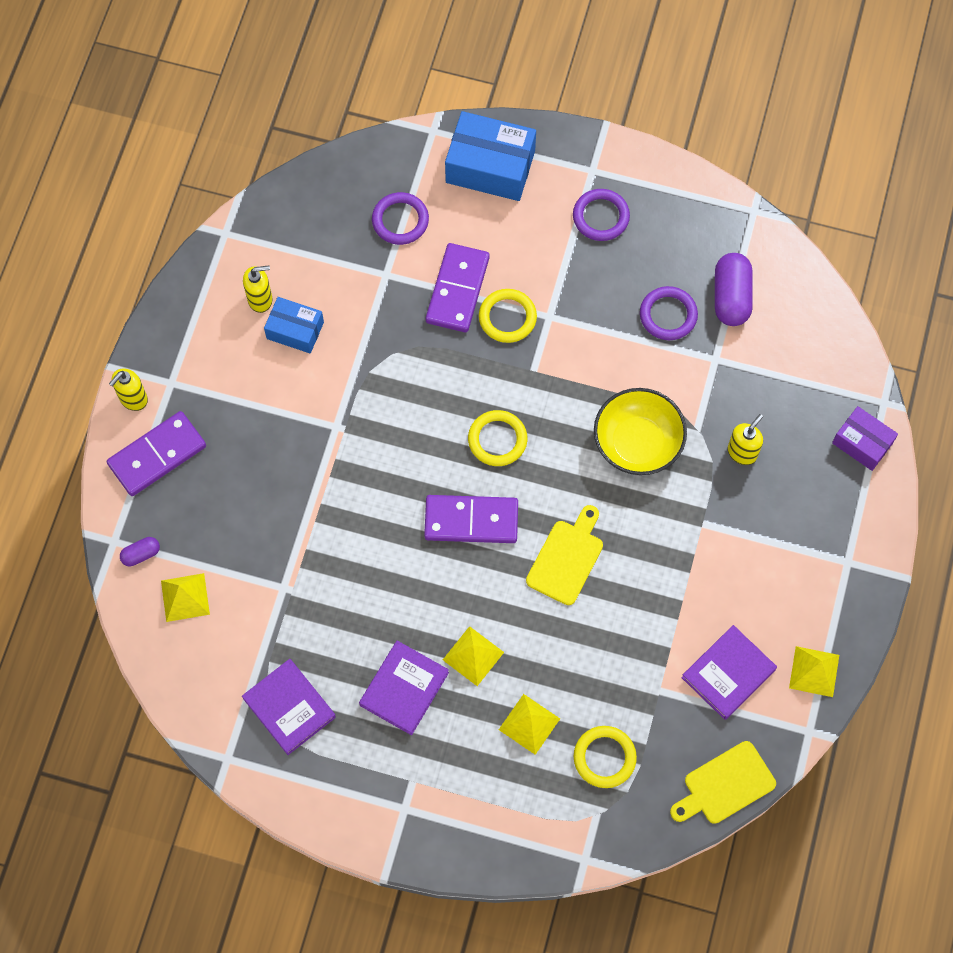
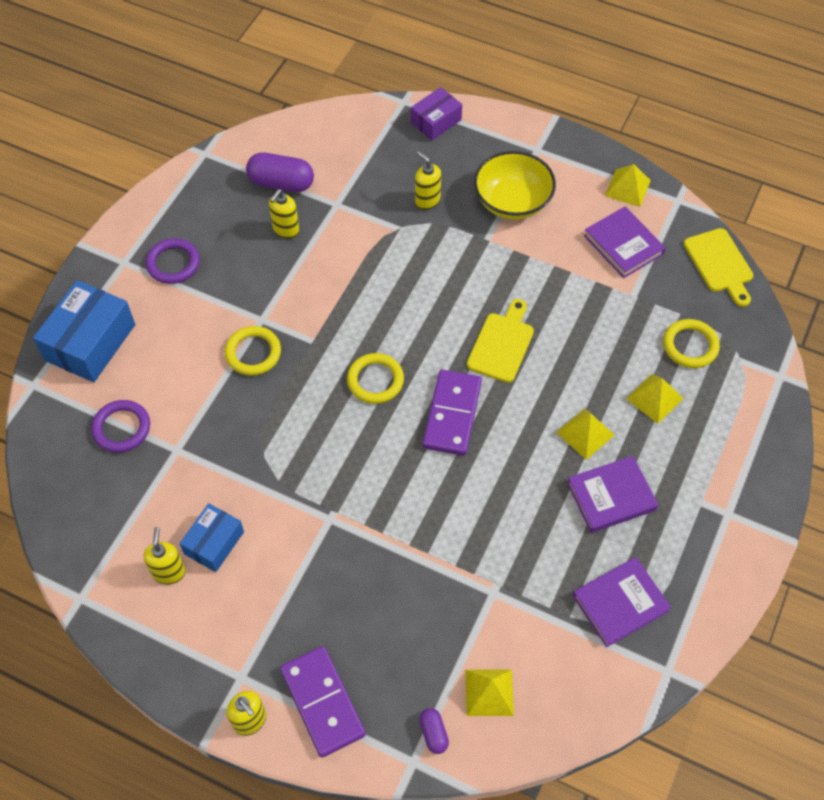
camera: 80 degrees left, 10 degrees down
purple book [359,641,449,735] -> purple book turned 60 degrees counterclockwise [567,456,658,533]
purple domino [426,243,490,332] -> none
yellow cutting board [526,505,603,605] -> yellow cutting board turned 75 degrees clockwise [467,299,534,383]
yellow bowl [594,388,687,475] -> yellow bowl moved to [474,151,556,220]
purple ring [640,286,698,340] -> yellow soap dispenser [269,189,299,239]

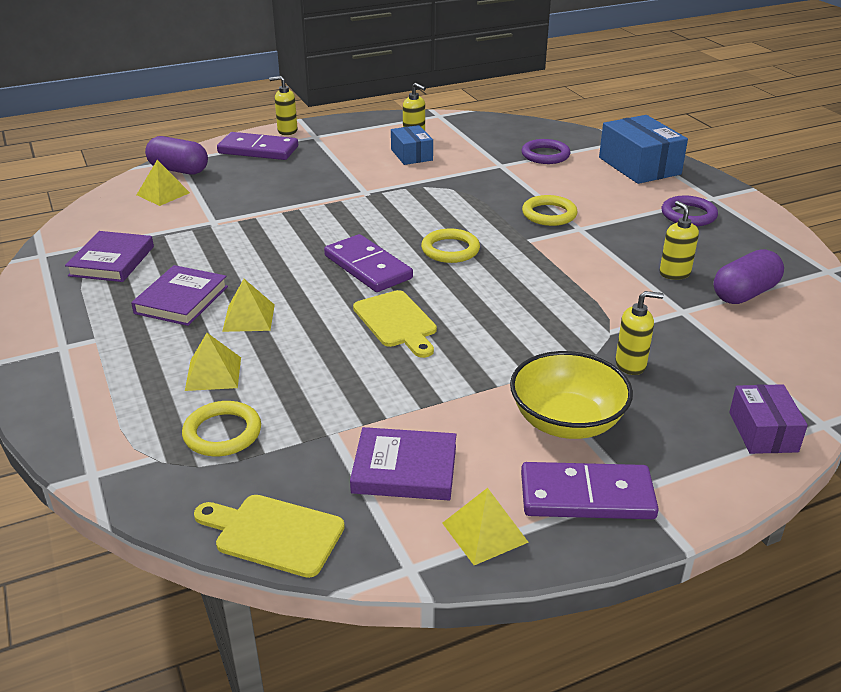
camera: 130 degrees right, 25 degrees down
purple capsule [419,708,449,754] -> purple capsule [145,136,208,174], size x1.93
none -> purple domino [521,462,659,519]

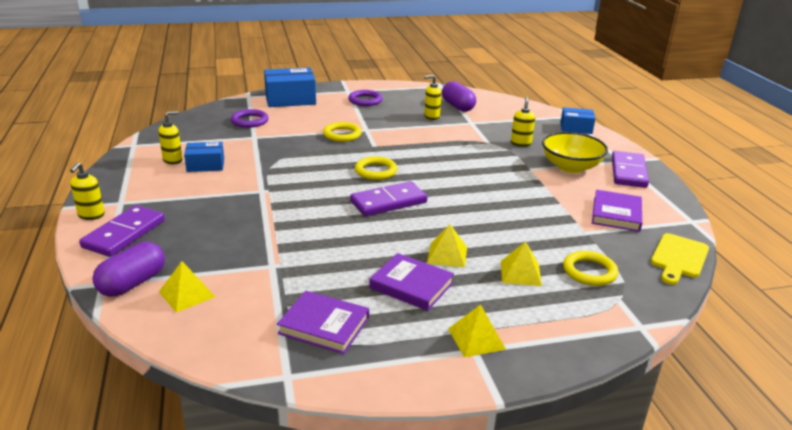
camera: 80 degrees left, 5 degrees down
yellow cutting board [353,290,437,358] -> none
yellow pyramid [442,488,529,565] -> yellow pyramid moved to [448,304,506,358]
purple box [729,384,808,454] -> blue box [561,107,595,134]

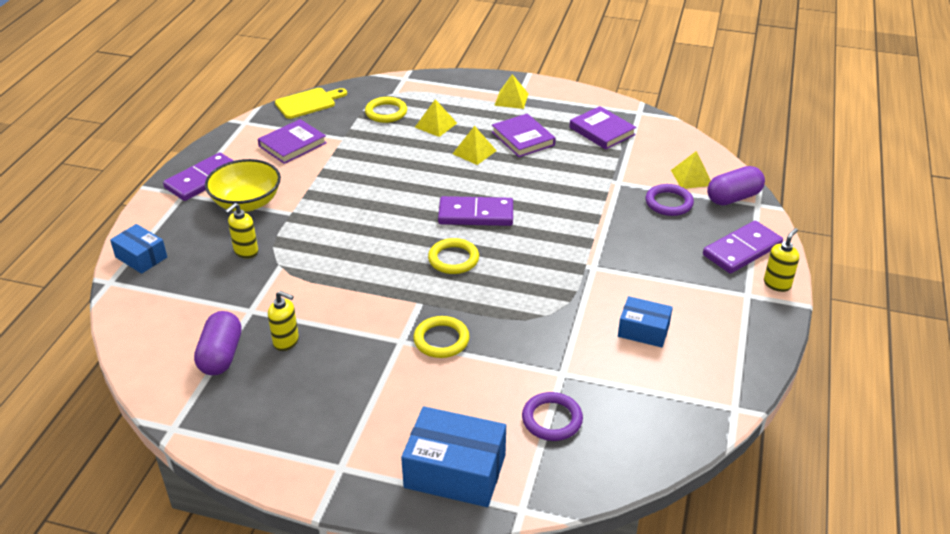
camera: 150 degrees left, 10 degrees up
yellow soap dispenser [159,111,183,164] -> none
purple ring [348,90,383,106] -> purple ring moved to [646,184,694,216]

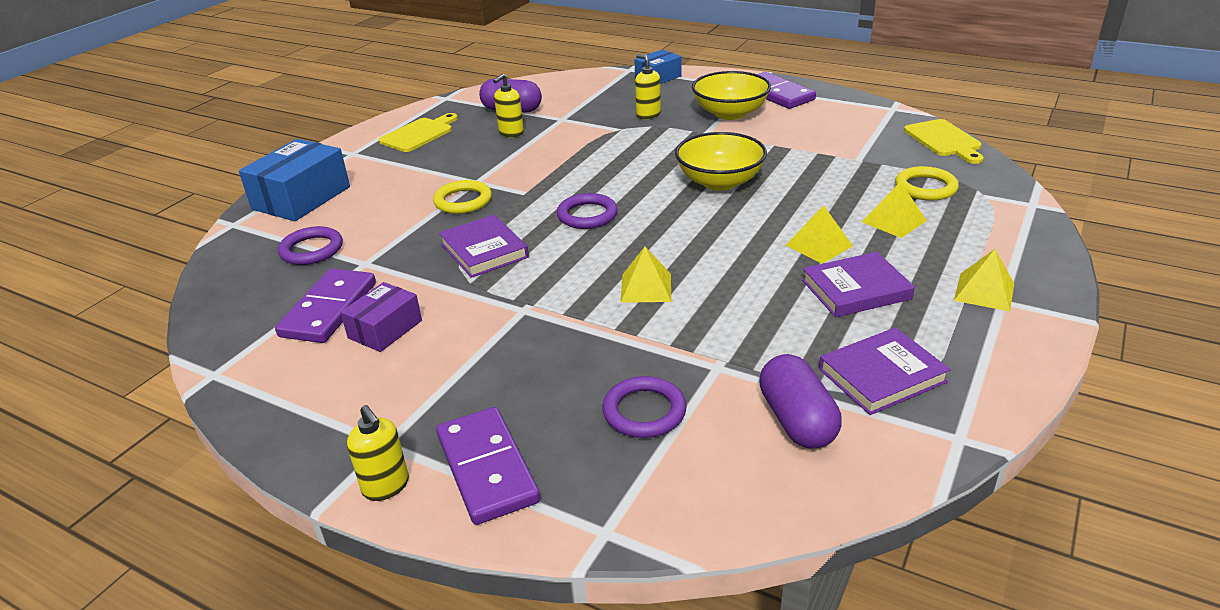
camera: 105 degrees right, 5 degrees down
purple book [258,119,327,164] -> purple book moved to [439,215,529,278]
yellow ring [428,238,479,274] -> purple ring [557,193,618,229]
purple domino [438,196,513,226] -> purple domino moved to [275,268,376,343]
blue box [618,296,673,347] -> purple box [340,282,422,352]
yellow pyramid [671,151,711,189] -> yellow pyramid moved to [621,247,671,303]
purple capsule [707,166,765,205] -> purple capsule moved to [759,354,842,449]
none -> yellow cutting board [379,113,458,152]
none -> yellow bowl [675,132,767,191]

